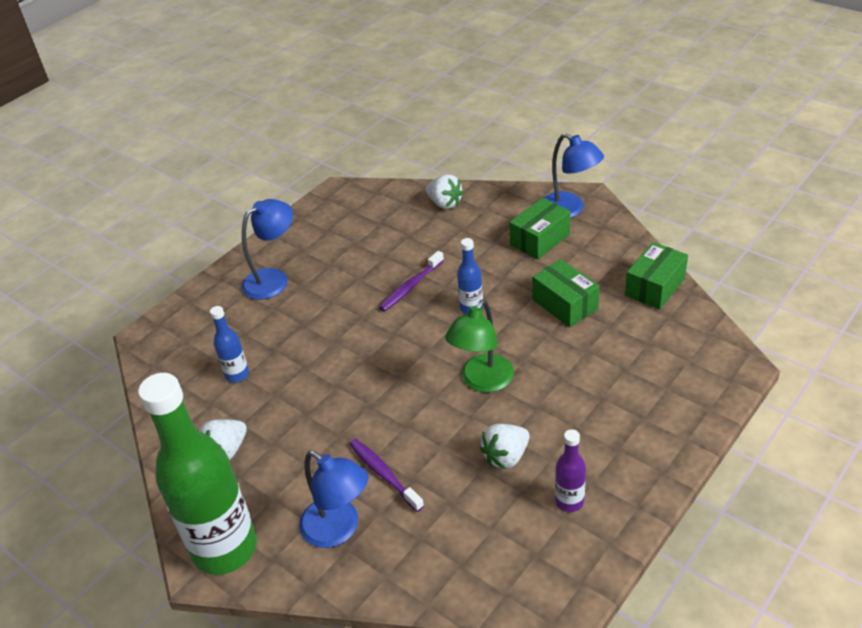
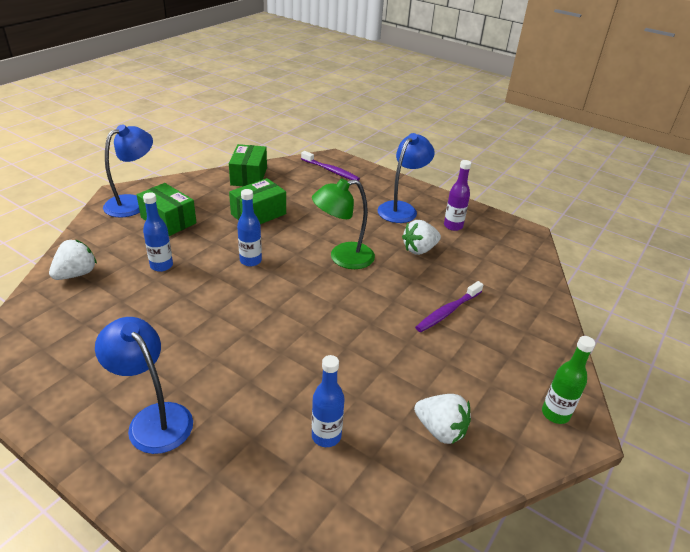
camera: 100 degrees left, 5 degrees down
green bottle [138,373,257,575] -> green bottle [542,336,595,424], size x0.44
blue lamp [299,451,368,548] -> blue lamp moved to [378,133,435,223]
purple toothbrush [379,251,444,311] -> purple toothbrush moved to [301,151,360,181]
green lamp [445,299,514,392] -> green lamp turned 135 degrees clockwise [312,179,375,269]
white strawberry [480,424,529,469] -> white strawberry turned 105 degrees clockwise [402,220,441,255]
green box [625,242,688,310] -> green box turned 60 degrees clockwise [229,144,267,186]
none -> blue bottle [143,192,173,272]

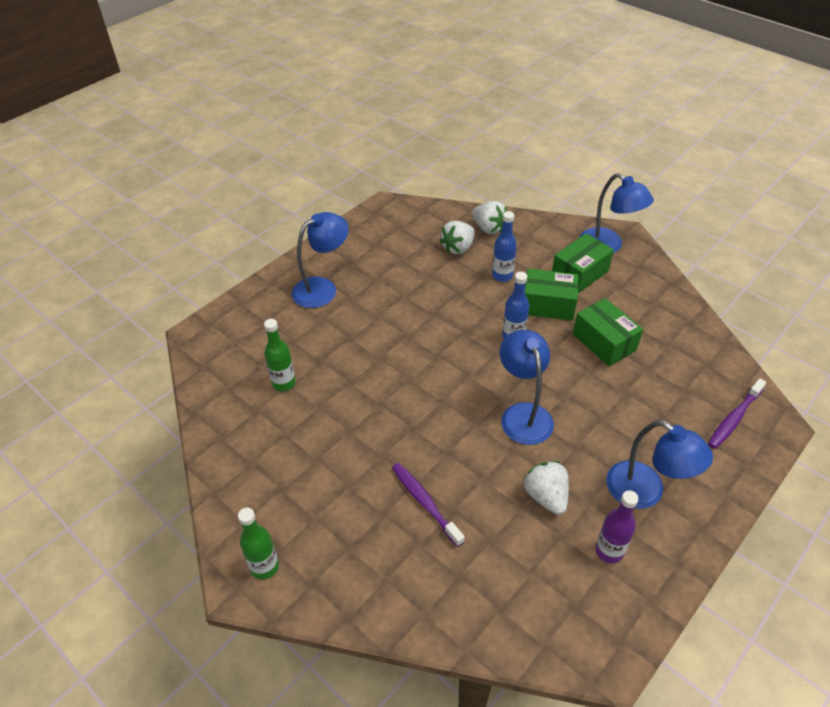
camera: 100 degrees right, 10 degrees up
green box [229,144,267,186] -> green box moved to [525,269,579,321]
green lamp [312,179,375,269] -> blue lamp [500,330,554,445]
blue bottle [312,355,345,447] -> green bottle [264,319,296,391]
white strawberry [414,394,471,444] -> white strawberry moved to [439,221,475,254]

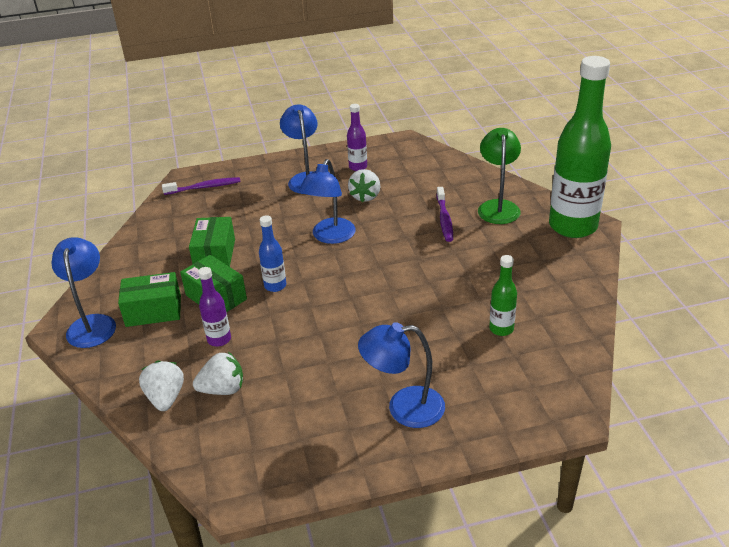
camera: 145 degrees left, 10 degrees down
green bottle [238,507,279,580] -> green bottle [549,56,611,238], size x2.29
blue bottle [492,211,517,282] -> purple bottle [198,267,231,347]
none -> green lamp [478,128,521,224]

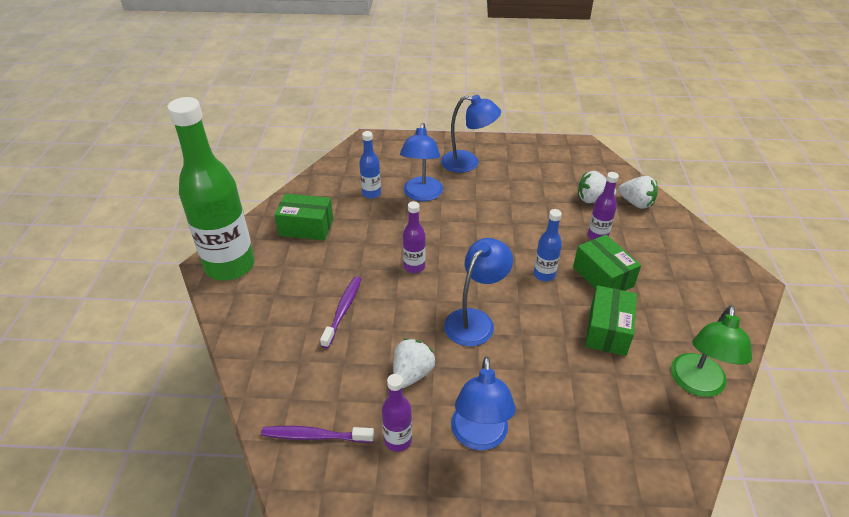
camera: 165 degrees left, 5 degrees up
blue lamp [51,237,116,348] -> blue lamp moved to [400,123,443,201]
green box [118,272,181,327] -> green box moved to [275,194,333,240]
white strawberry [139,360,184,411] -> white strawberry turned 60 degrees counterclockwise [618,176,658,209]
purple toothbrush [162,177,240,195] -> purple toothbrush moved to [261,426,374,443]
green lamp [478,128,521,224] -> green lamp moved to [671,305,752,397]
green bottle [489,255,517,336] -> blue bottle [359,131,381,199]
none -> purple bottle [403,201,426,273]

